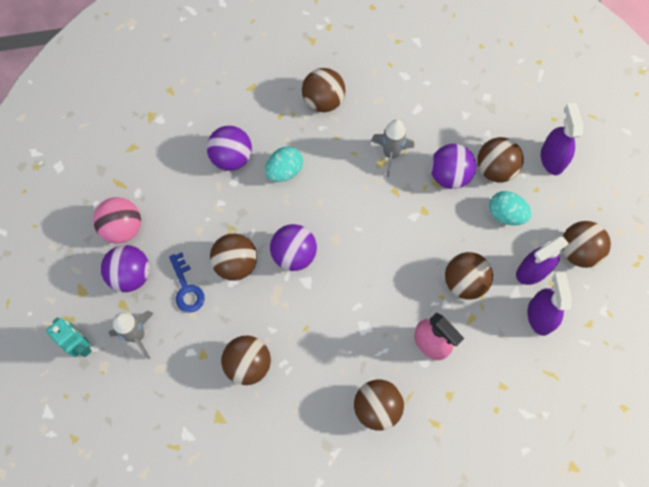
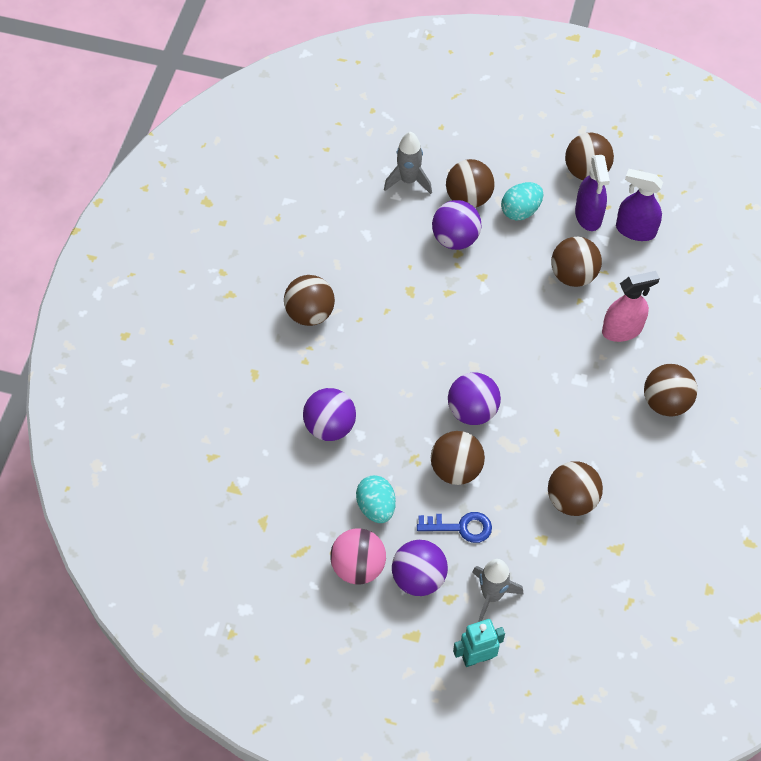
camera: 65 degrees left, 10 degrees down
turquoise egg [265,146,303,182] -> turquoise egg moved to [356,475,396,523]
grey rocket [371,120,414,177] -> grey rocket moved to [384,132,432,194]
purple spray bottle [541,103,583,175] -> none

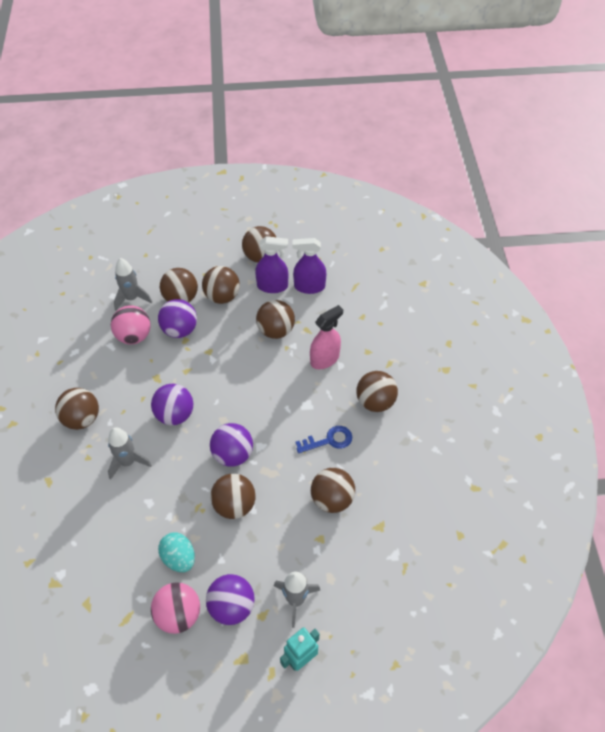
camera: 20 degrees left, 5 degrees down
purple ball [303,388,356,441] -> purple ball moved to [151,384,193,425]
blue key [417,512,492,543] -> blue key moved to [295,426,352,453]
turquoise egg [501,182,543,221] -> brown ball [202,266,240,304]
purple spray bottle [575,155,610,231] -> purple spray bottle turned 60 degrees counterclockwise [255,236,288,293]
none -> grey rocket [108,427,152,480]
none -> pink ball [111,305,151,345]

